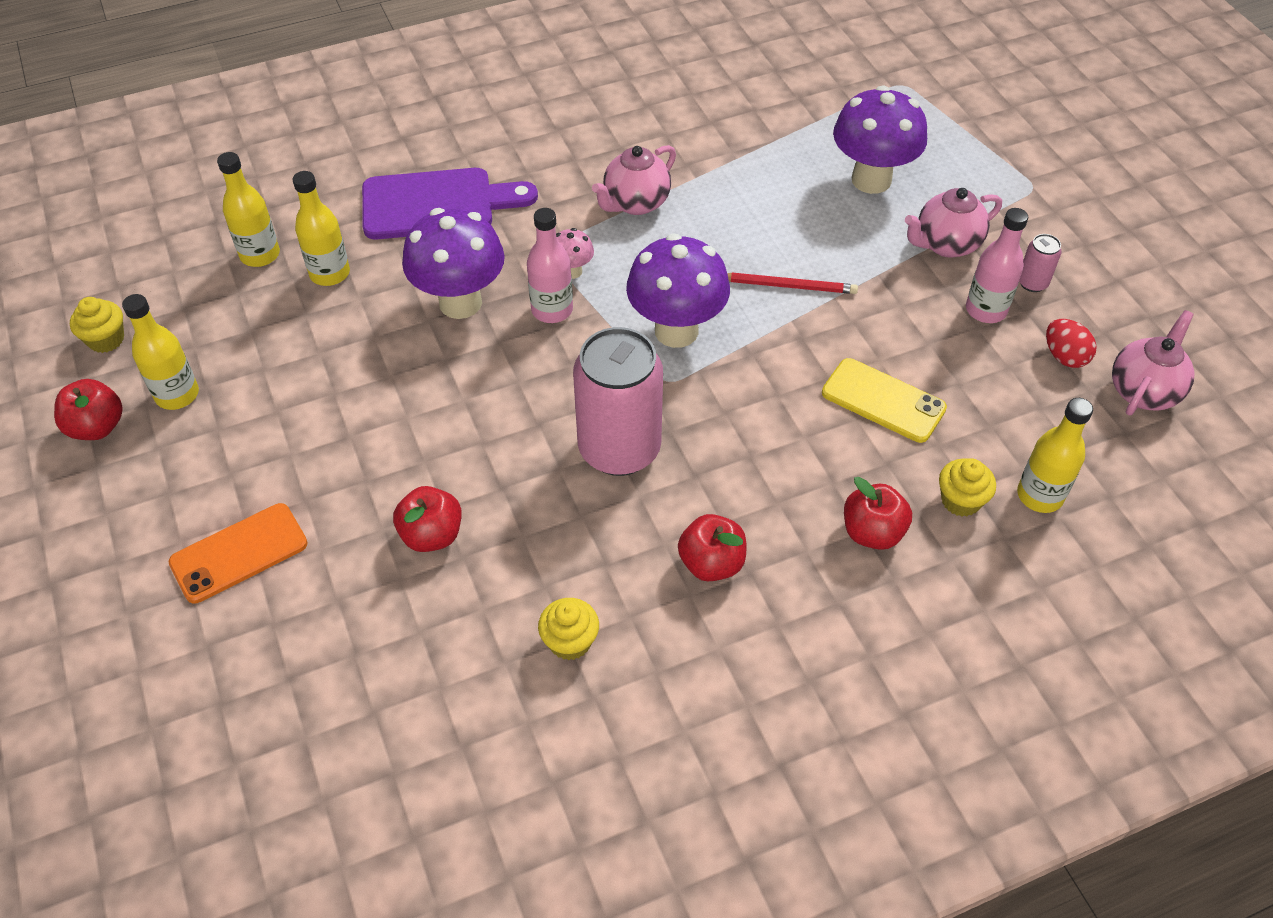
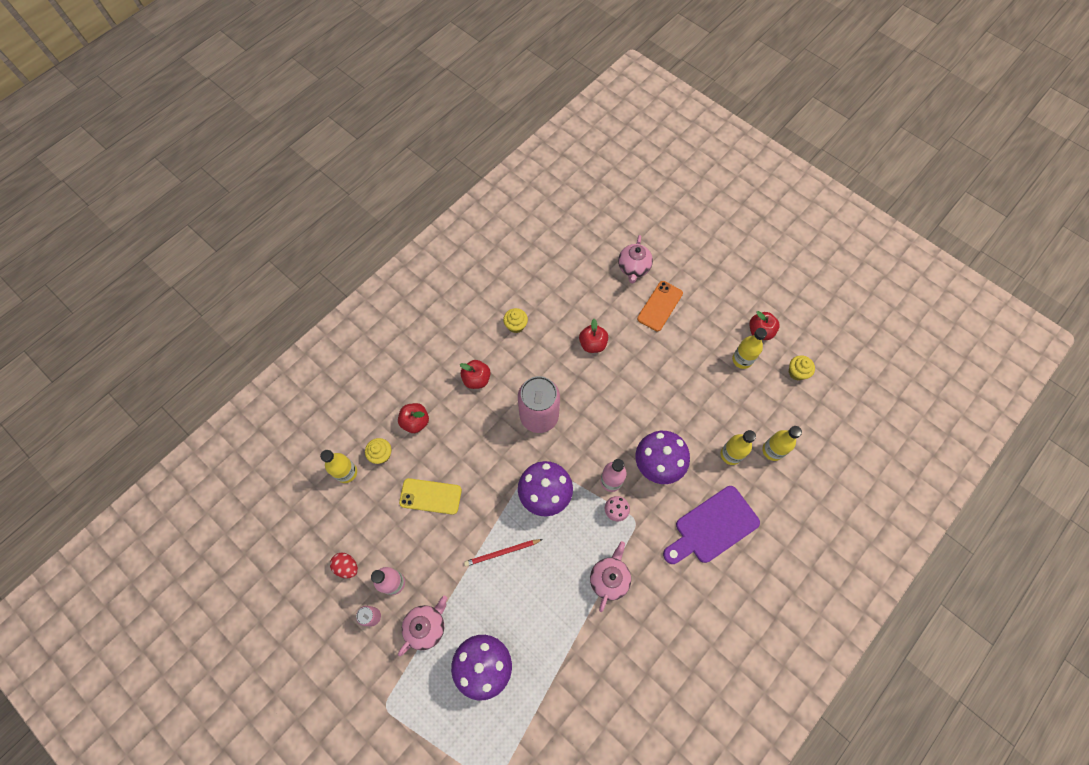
camera: 155 degrees right, 15 degrees up
pink teapot [1112,310,1195,415] -> pink teapot moved to [618,235,653,283]

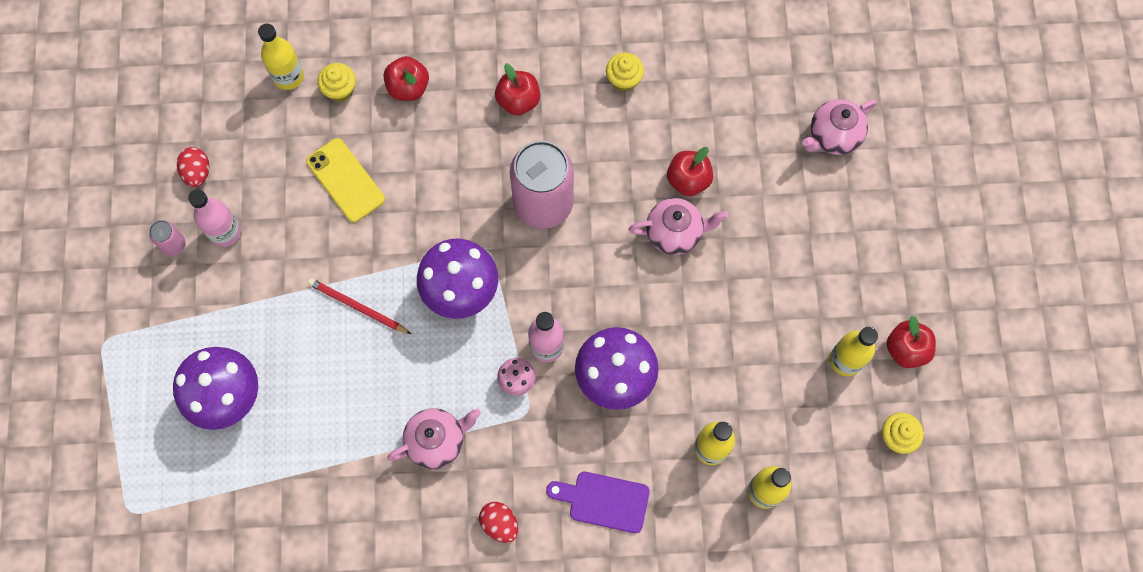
camera: 45 degrees right, 5 degrees up
pink teapot [398,595,447,656] -> pink teapot moved to [629,198,728,255]
orange phone [637,281,683,331] -> none
purple cutting board [663,486,760,564] -> purple cutting board [546,472,650,533], size x0.65
none -> red egg [479,502,518,543]

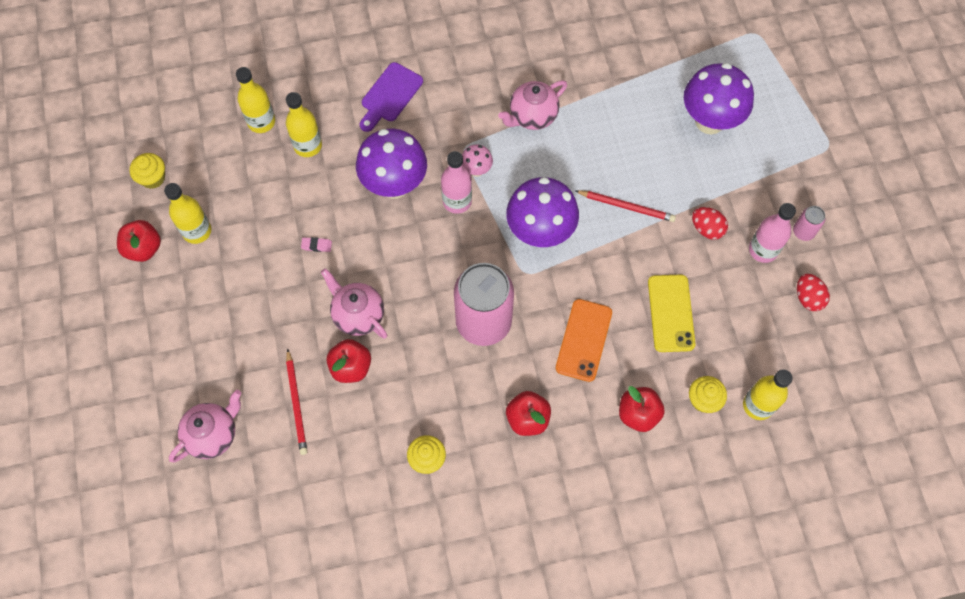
camera: 170 degrees right, 5 degrees down
yellow phone [306,138,385,223] -> yellow phone turned 45 degrees clockwise [648,274,696,352]
red egg [479,502,518,543] -> red egg moved to [692,207,728,240]
purple cutting board [546,472,650,533] -> purple cutting board turned 120 degrees clockwise [360,62,423,132]
pink teapot [629,198,728,255] -> pink teapot turned 60 degrees clockwise [321,268,387,339]
none -> red pencil [286,349,307,455]
none -> pink eraser [301,237,332,252]
none -> orange phone [556,299,612,382]

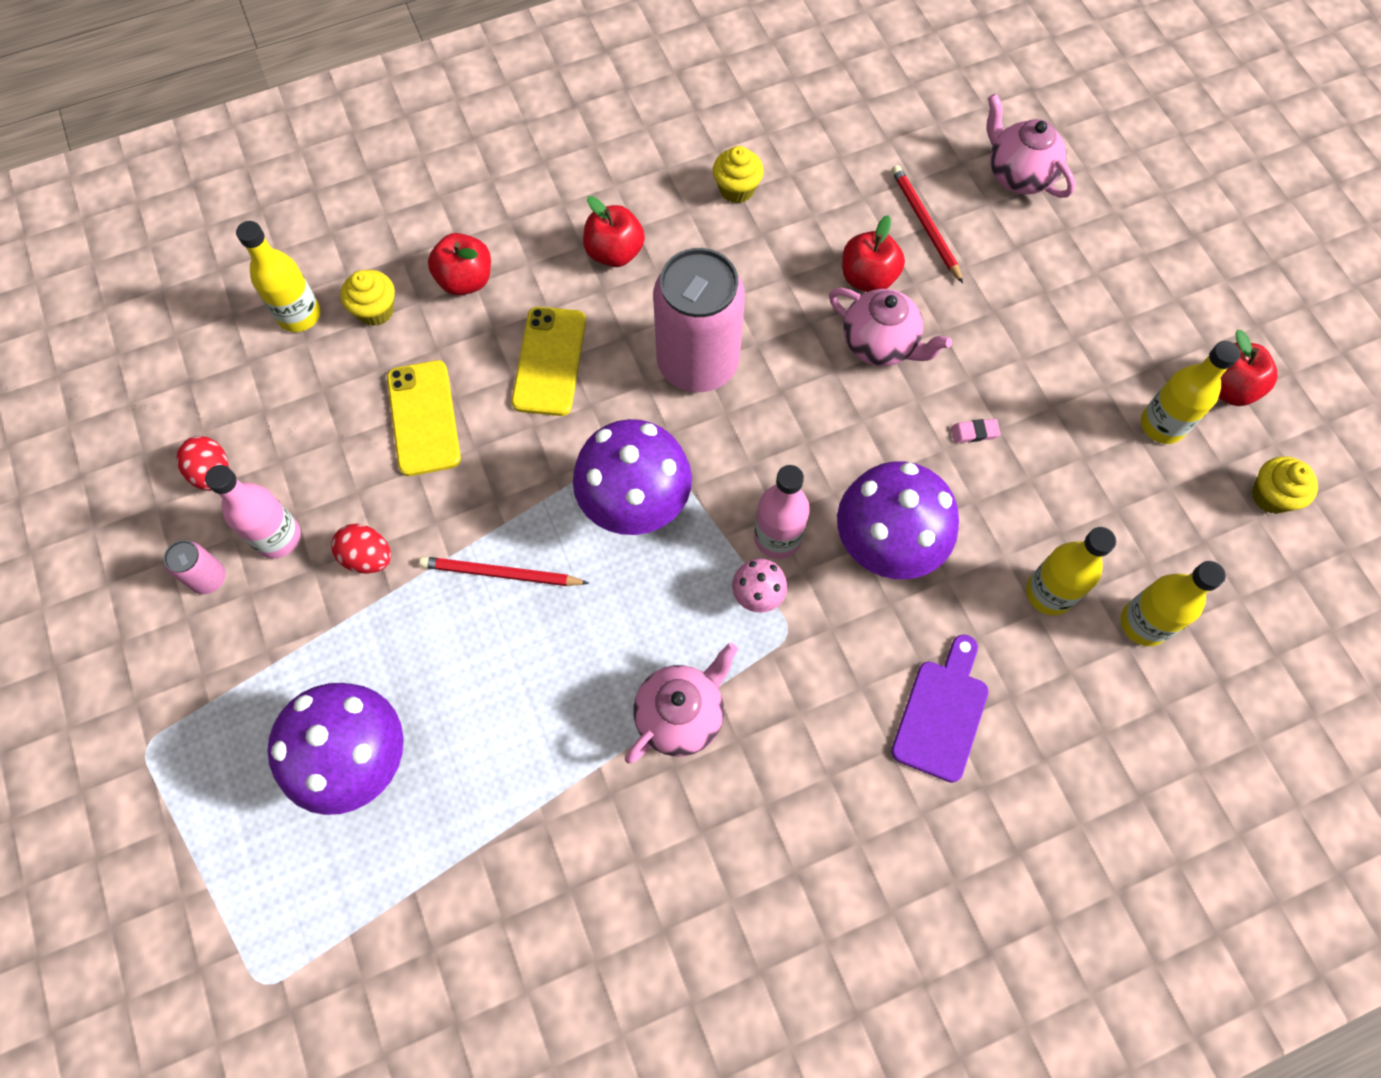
camera: 170 degrees right, 0 degrees up
pink teapot [169,390,241,462] -> pink teapot turned 105 degrees clockwise [987,94,1075,198]
orange phone [556,299,612,382] -> yellow phone [511,307,586,416]

